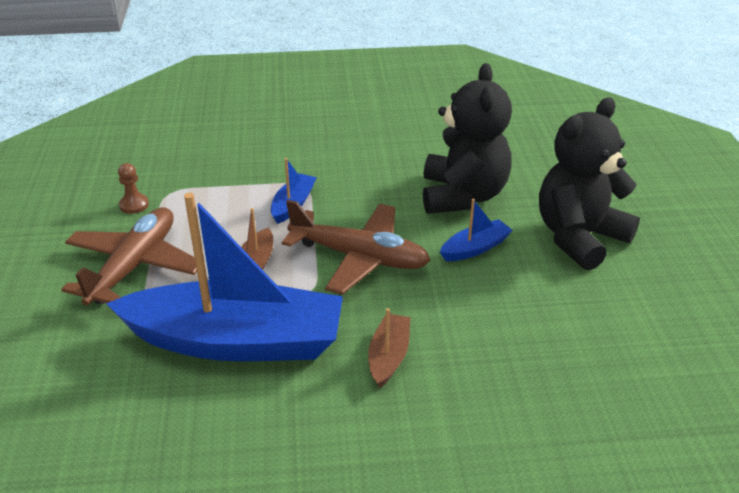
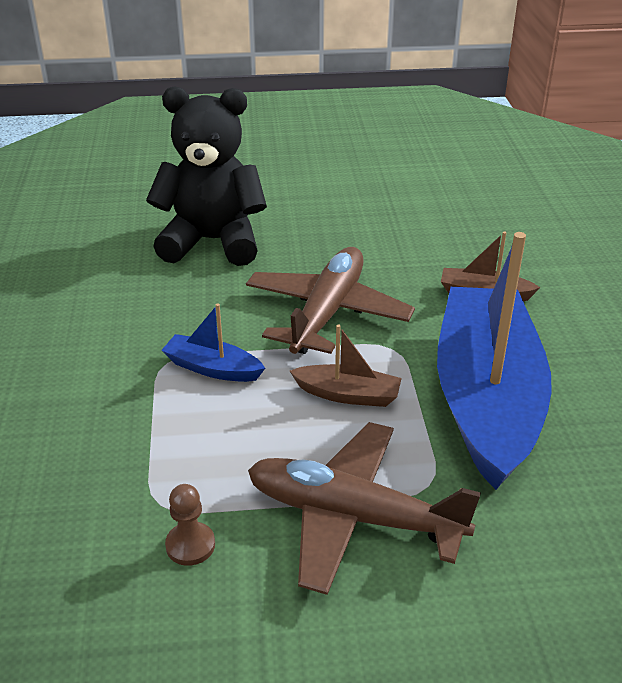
camera: 90 degrees left, 0 degrees up
blue boat [440,199,513,261] -> none
black teddy bear [539,97,640,271] -> none

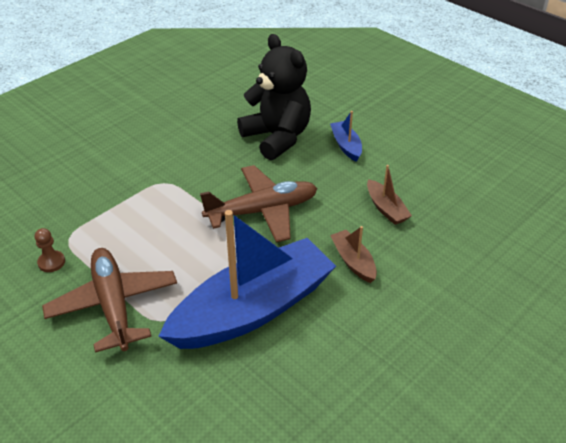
camera: 50 degrees right, 5 degrees up
blue boat [161,304,265,382] -> blue boat moved to [330,111,362,162]
brown boat [290,324,402,407] -> brown boat moved to [367,165,412,225]

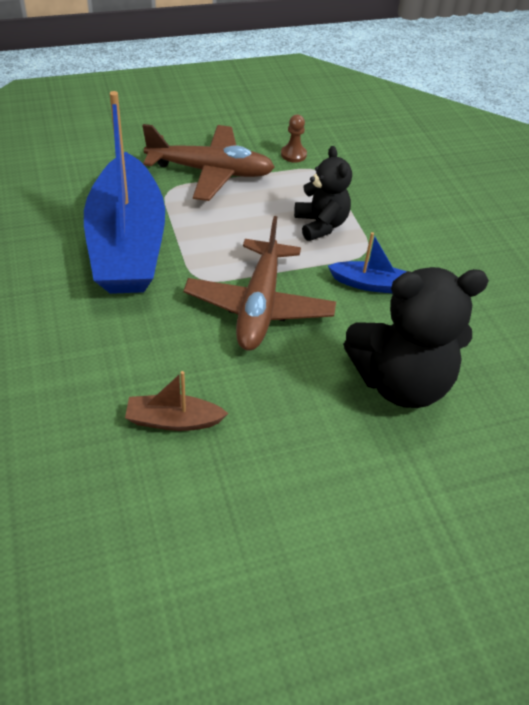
camera: 115 degrees right, 5 degrees up
blue boat [330,111,362,162] -> blue boat moved to [328,232,407,293]
brown boat [330,226,377,283] -> none
none -> black teddy bear [294,146,352,241]

